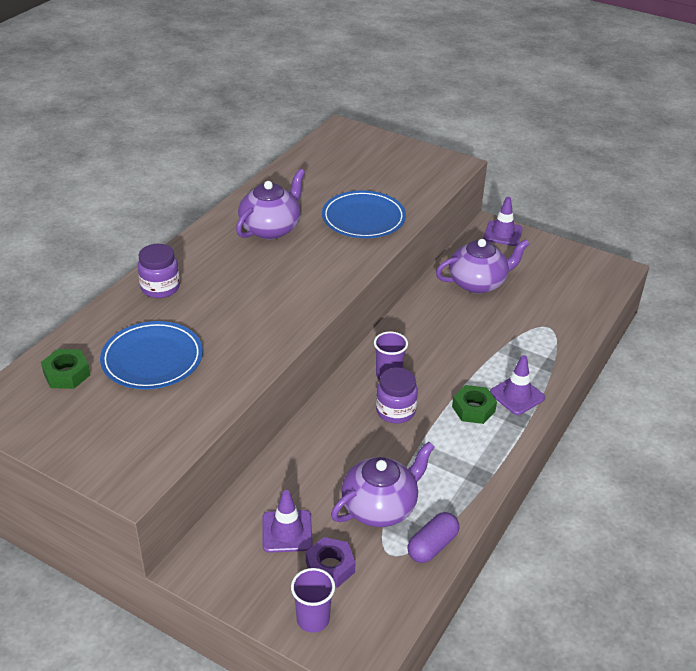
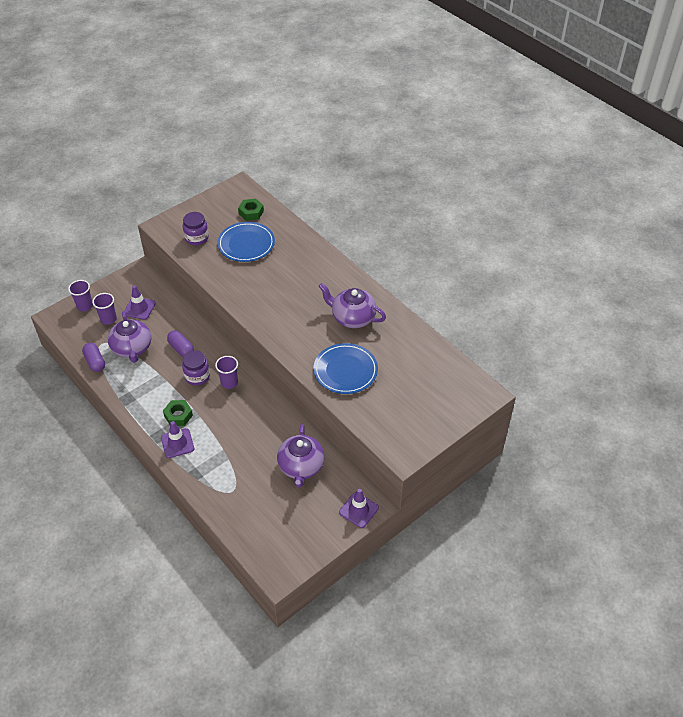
camera: 110 degrees right, 10 degrees up
purple jar [138,244,180,298] -> purple jar moved to [183,212,209,245]
purple teapot [236,169,305,240] -> purple teapot turned 150 degrees clockwise [318,283,386,328]
purple nut [306,537,356,588] -> purple cup [92,293,117,325]
none -> purple capsule [167,330,194,357]

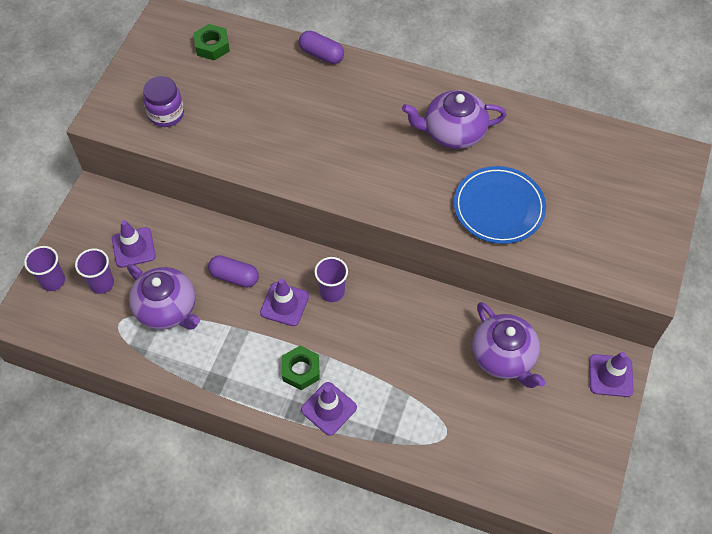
camera: 30 degrees left, 10 degrees up
purple capsule [82,343,105,372] -> purple capsule moved to [299,31,344,64]
purple jar [182,350,210,386] -> purple traffic cone [260,278,309,326]
blue plate [217,222,275,262] -> none

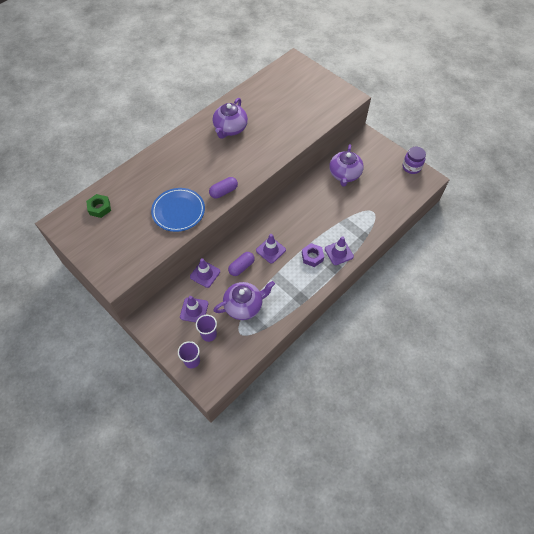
camera: 65 degrees left, 0 degrees up
purple jar [143,76,184,127] -> purple jar moved to [403,147,426,174]
green nut [282,346,320,390] -> purple nut [302,243,324,267]
purple capsule [299,31,344,64] -> purple capsule moved to [209,177,238,198]
purple cup [314,257,348,302] -> none
blue plate [454,166,546,244] -> blue plate moved to [151,188,205,232]
purple teapot [472,302,546,388] -> purple teapot turned 105 degrees clockwise [329,144,364,187]
purple traffic cone [589,352,634,397] -> purple traffic cone moved to [190,258,220,288]

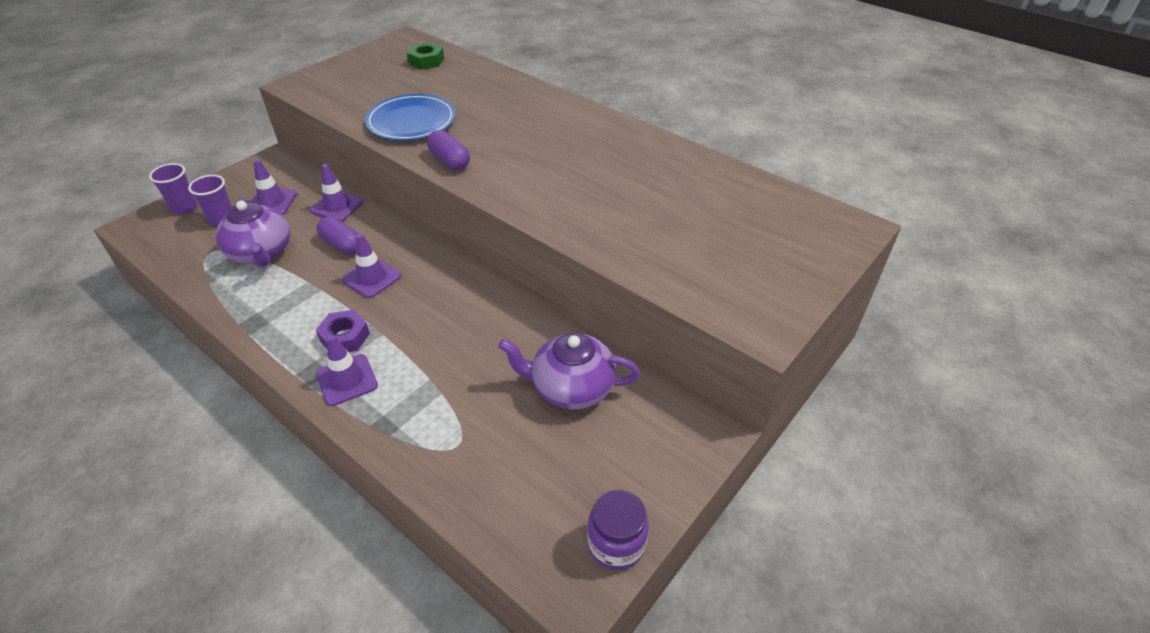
camera: 85 degrees right, 15 degrees down
purple teapot [213,98,248,139] -> none

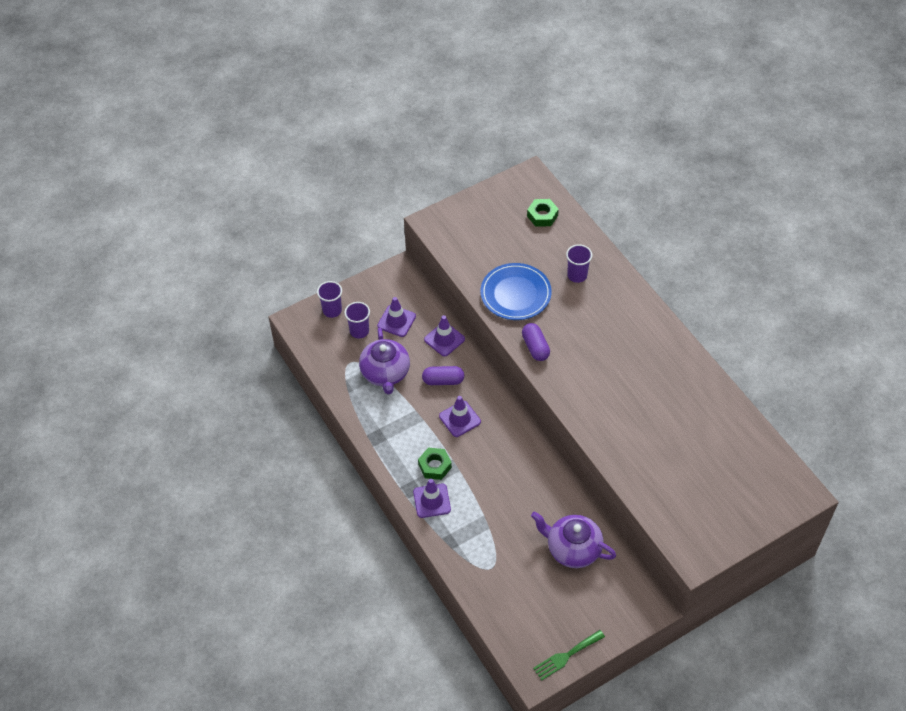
camera: 20 degrees right, 10 degrees up
purple nut [316,310,370,352] -> green nut [418,448,452,480]
purple capsule [317,217,358,254] -> purple capsule turned 60 degrees counterclockwise [422,366,464,385]
purple jar [587,490,649,570] -> green fork [533,630,605,680]
none -> purple cup [566,244,592,283]

